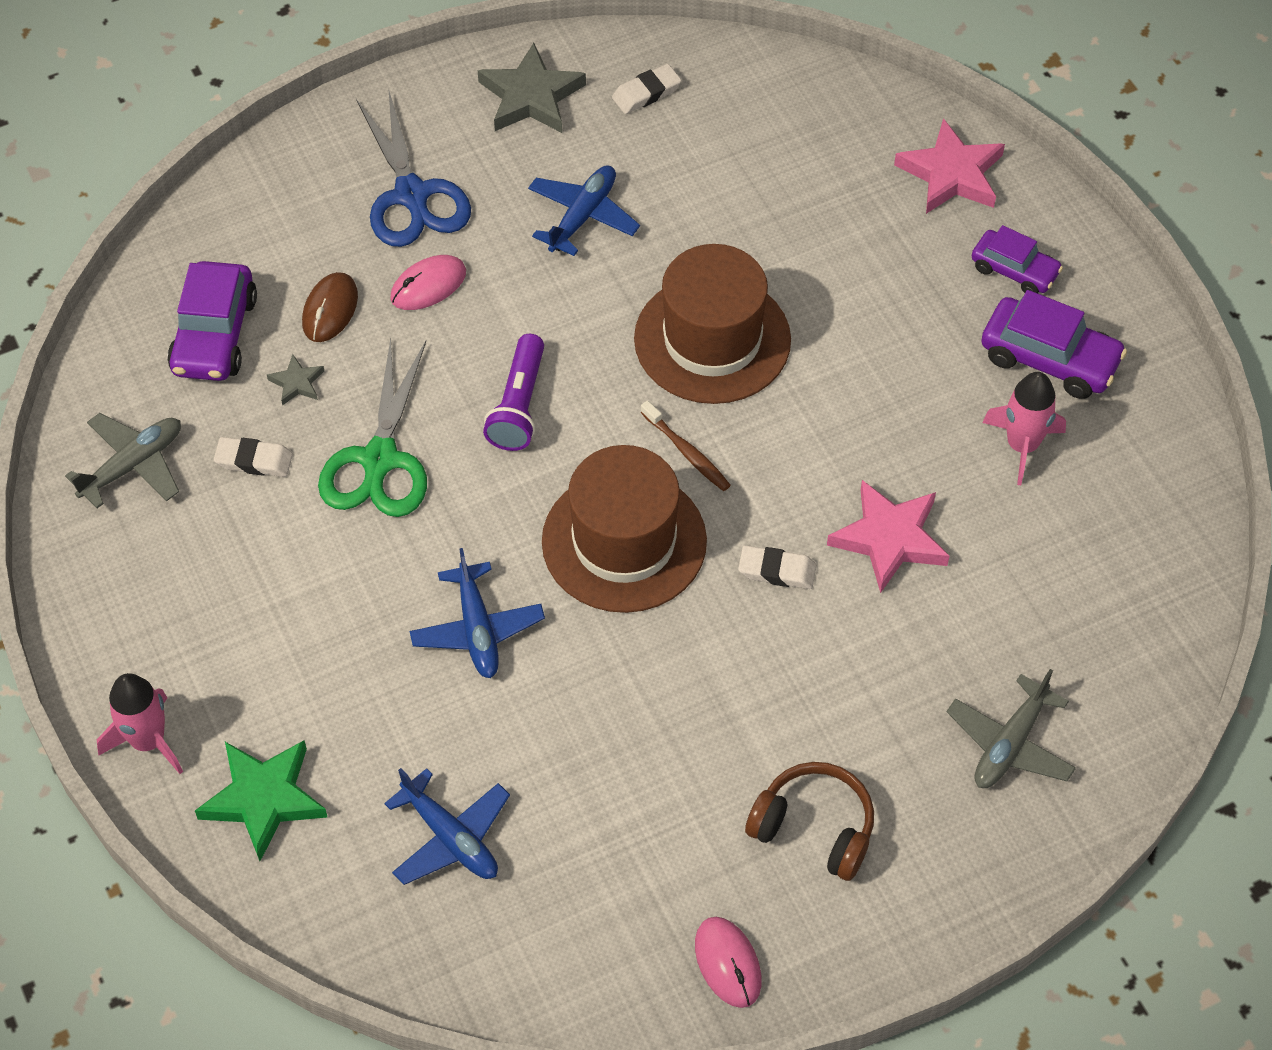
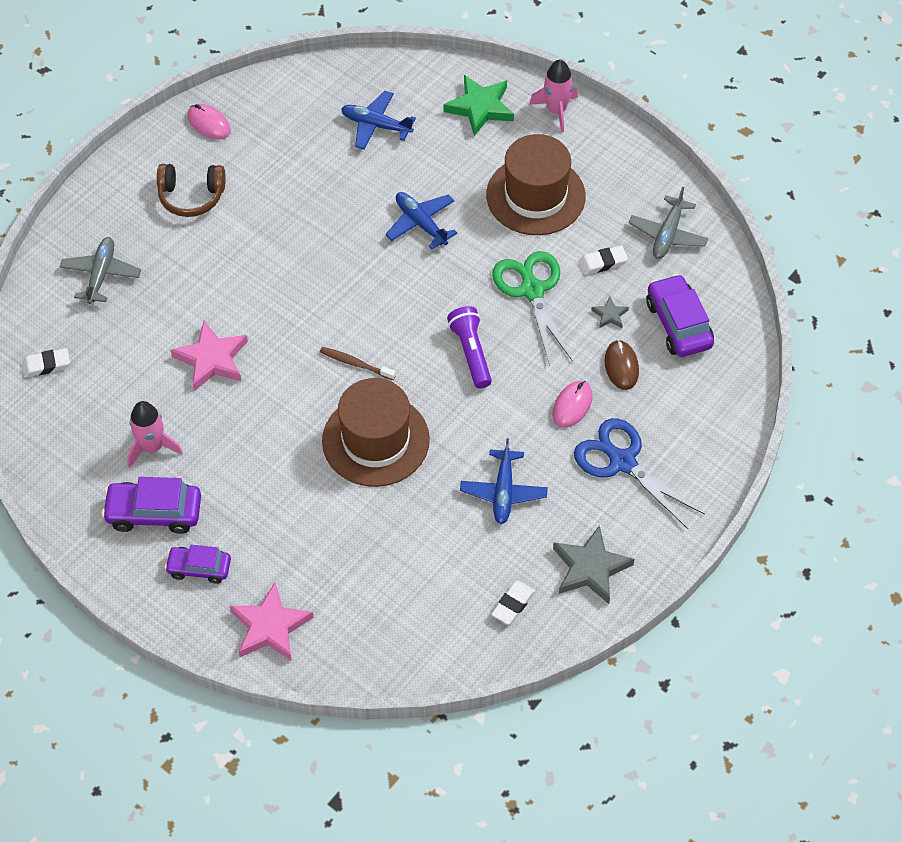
camera: 155 degrees right, 0 degrees up
brown hat [542,445,707,613] -> brown hat moved to [486,134,586,235]
white eraser [738,545,817,589] -> white eraser moved to [22,348,70,377]

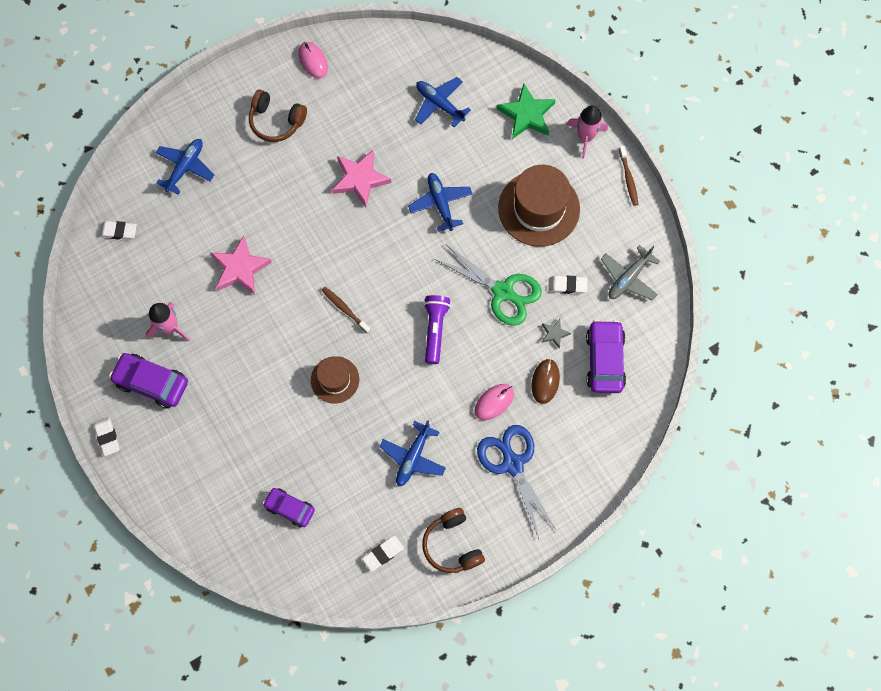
camera: 20 degrees right, 15 degrees up
grey plane [60,237,141,304] -> blue plane [155,139,214,195]
purple car [165,545,231,584] -> purple car moved to [263,488,315,528]
pink star [230,582,314,661] -> pink star moved to [332,150,392,207]
brown hat [322,378,430,487] -> brown hat [311,356,359,403], size x0.57
green scissors [492,251,573,366] -> green scissors turned 120 degrees clockwise [435,245,542,326]
grey star [553,525,634,604] -> brown headphones [422,508,485,573]
none -> white eraser [94,417,119,456]
none -> brown toothbrush [619,146,638,206]

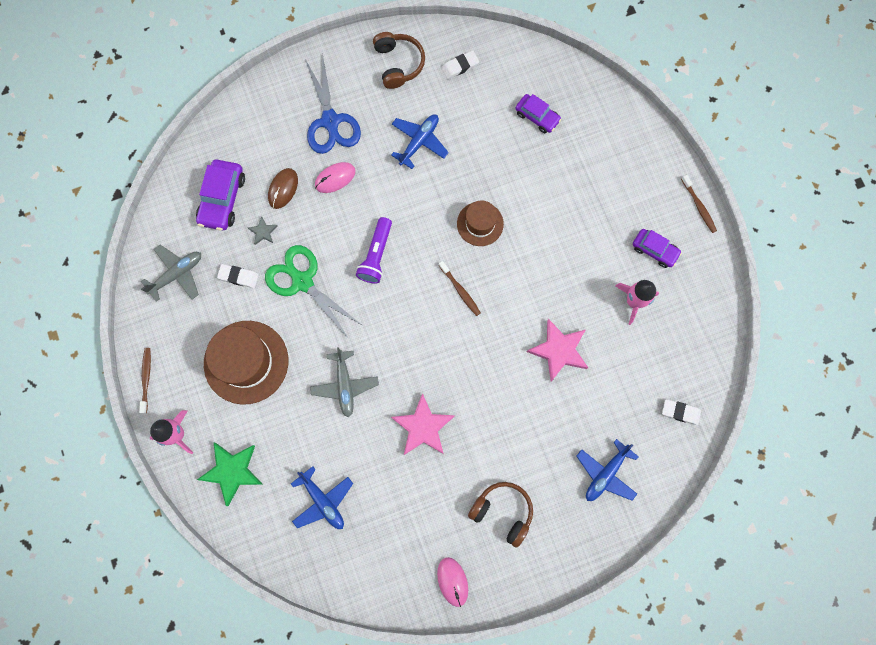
camera: 170 degrees left, 5 degrees up
white eraser [94,417,119,456] -> brown toothbrush [681,175,717,233]
purple car [109,353,188,409] -> purple car [633,229,682,268], size x0.65
blue plane [408,173,473,232] -> grey plane [310,347,379,418]

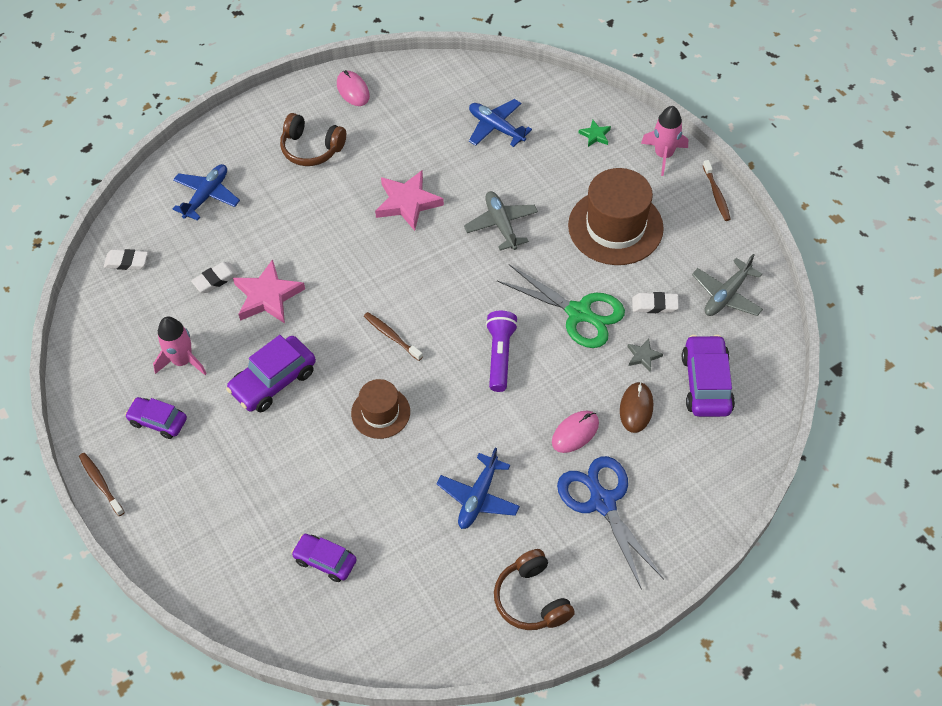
camera: 170 degrees right, 20 degrees down
green star [197,443,263,506] -> green star [579,120,611,147], size x0.49
white eraser [441,50,479,79] -> white eraser moved to [191,262,238,293]
none -> purple car [226,335,316,412]

